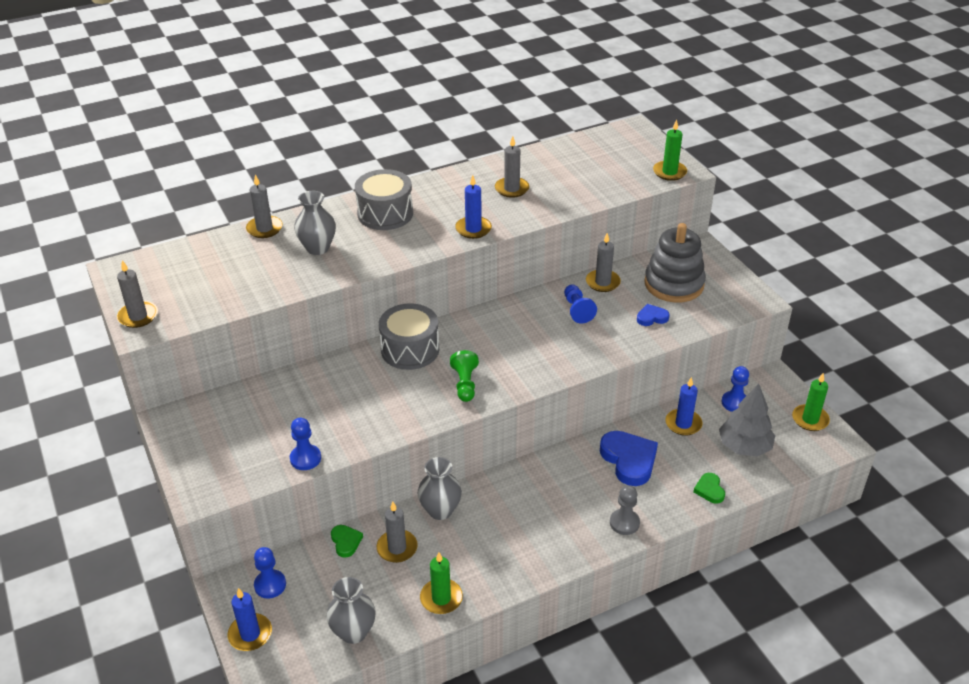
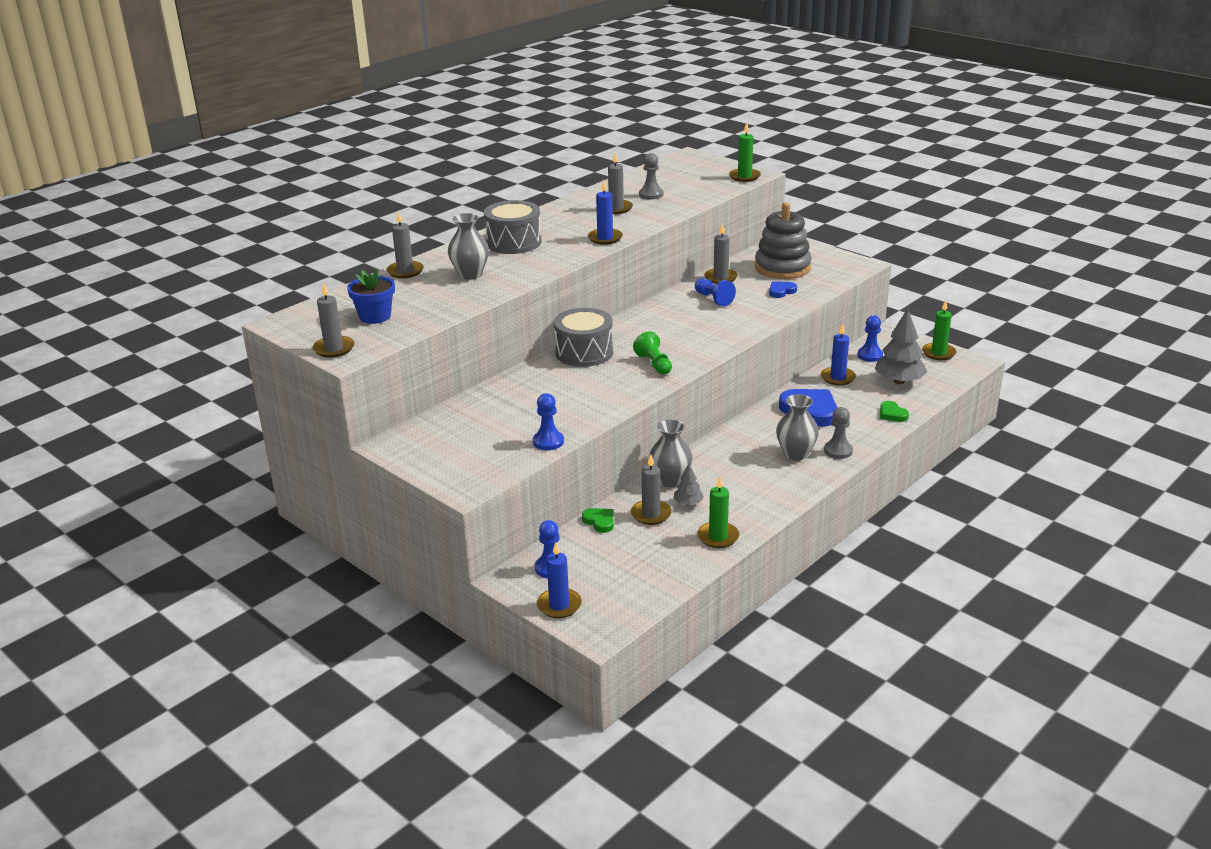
camera: 20 degrees left, 10 degrees down
grey vase [326,577,376,644] -> grey vase moved to [776,394,819,461]
none -> blue flower pot [347,269,395,324]
none -> grey pawn [639,153,663,200]
none -> grey tree [673,464,704,505]

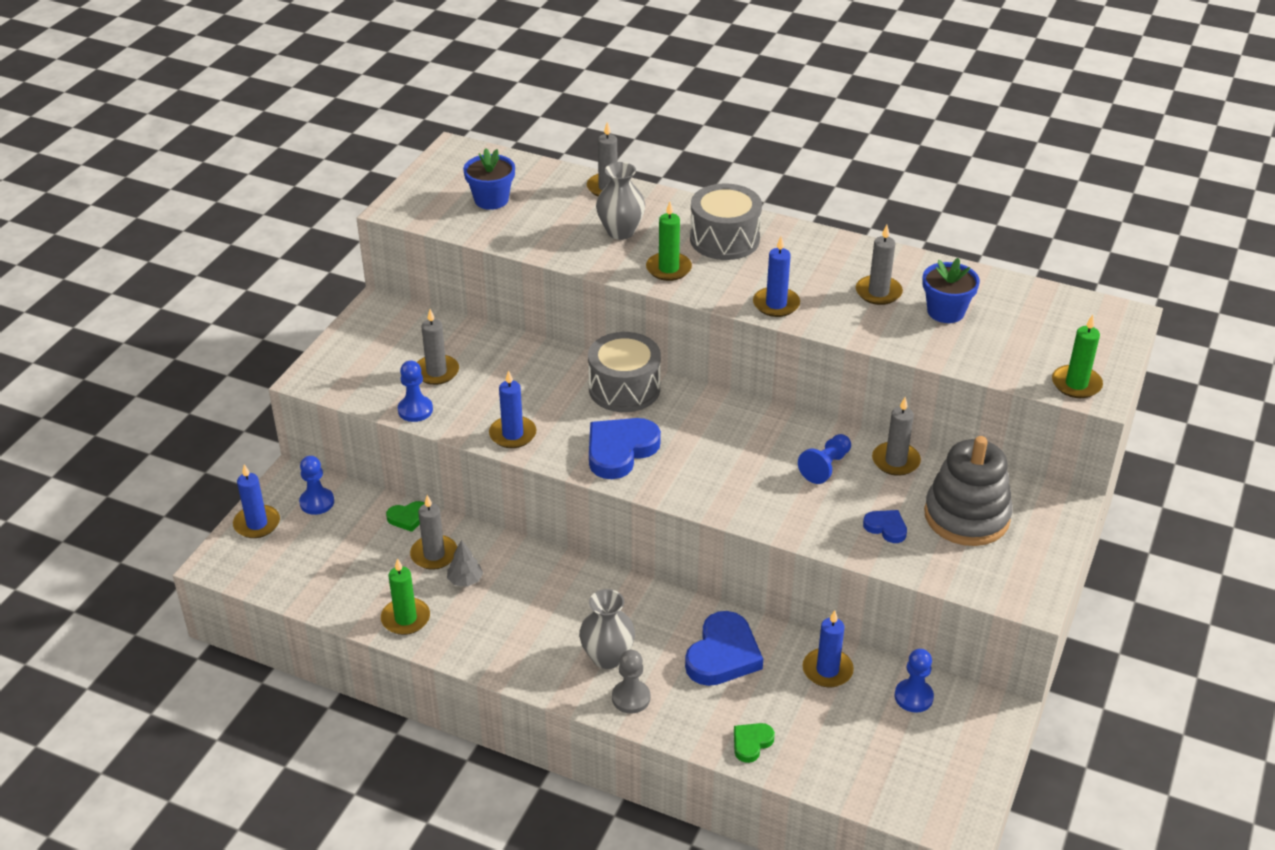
camera: 70 degrees right, 10 degrees up
grey candle [312,282,354,358] -> grey candle moved to [417,309,459,385]
green heart [582,508,614,533] -> green heart turned 45 degrees clockwise [386,501,425,532]
green pawn [633,331,672,375] -> blue heart [589,418,661,479]
grey pawn [639,153,663,200] -> blue flower pot [922,258,980,323]
grey vase [649,419,693,487] -> none
grey tree [875,308,927,384] -> none
green candle [922,300,956,360] -> green candle moved to [646,202,692,281]
none -> blue candle [489,370,536,448]

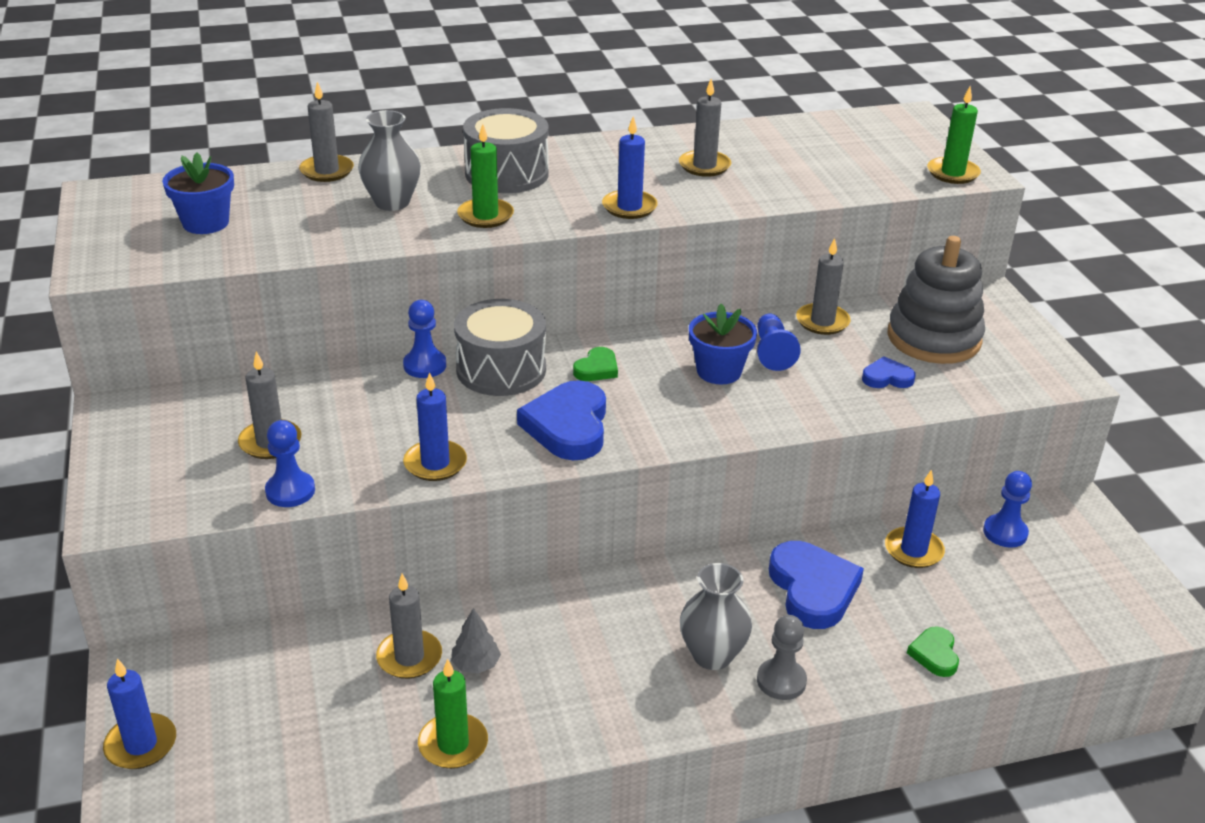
camera: 40 degrees left, 5 degrees down
blue pawn [299,456,334,515] -> blue pawn moved to [403,300,446,378]
green heart [386,501,425,532] -> green heart moved to [573,347,618,381]
blue flower pot [922,258,980,323] -> blue flower pot moved to [689,304,757,384]

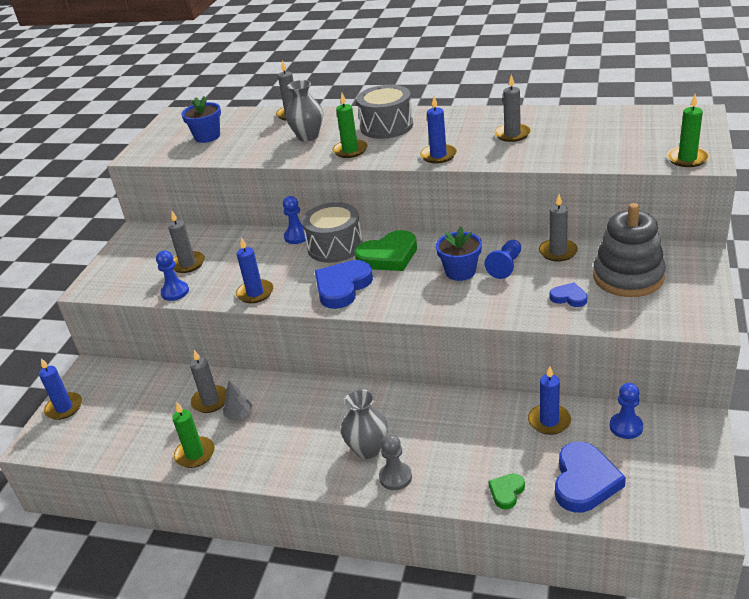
camera: 35 degrees right, 0 degrees up
green heart [573,347,618,381] -> green heart [355,230,417,271], size x1.94
blue heart [769,541,864,629] -> blue heart moved to [555,442,626,513]

